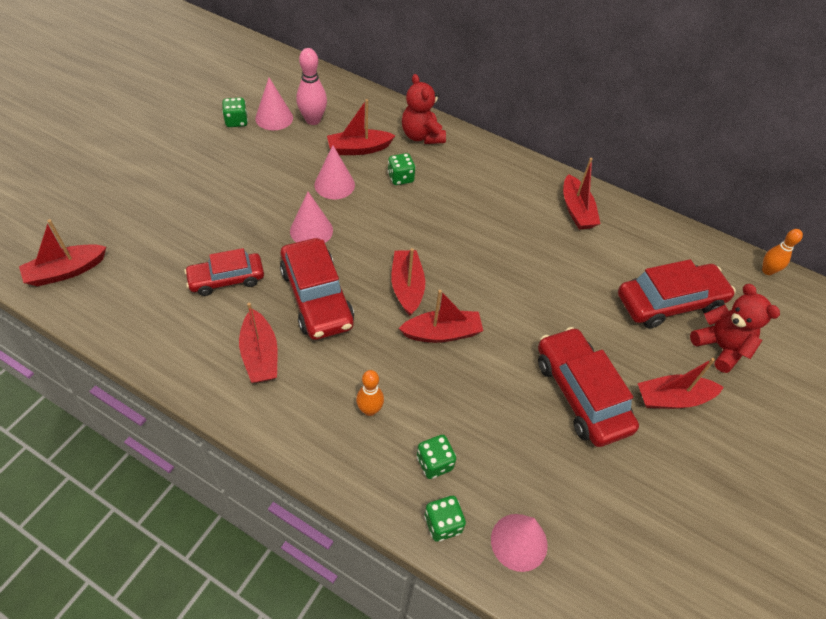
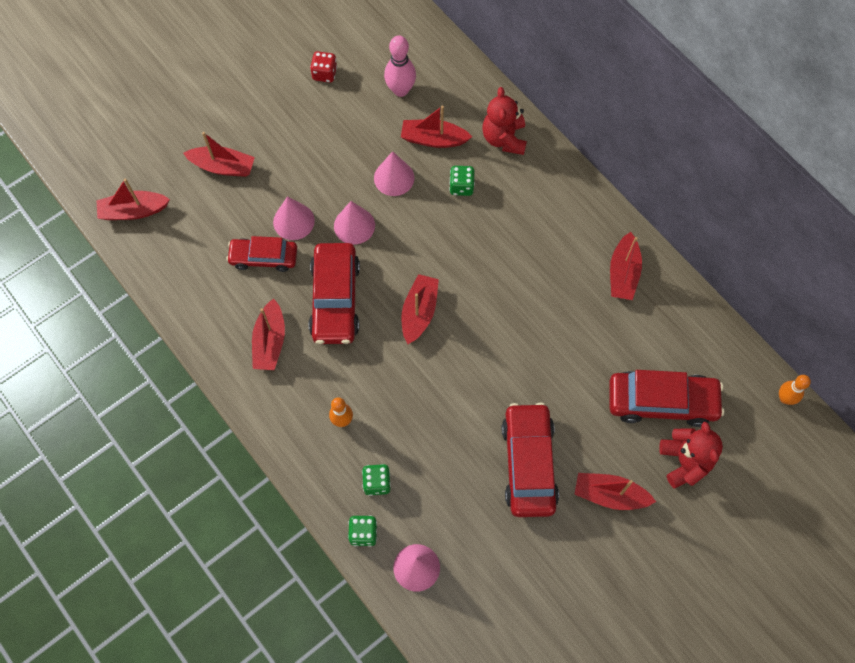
camera: 25 degrees right, 15 degrees up
green dice [222,97,248,127] -> red dice [310,51,337,83]
pink cone [255,78,293,130] -> pink cone moved to [273,196,315,240]
red boat [399,290,483,343] -> red boat moved to [183,132,255,177]

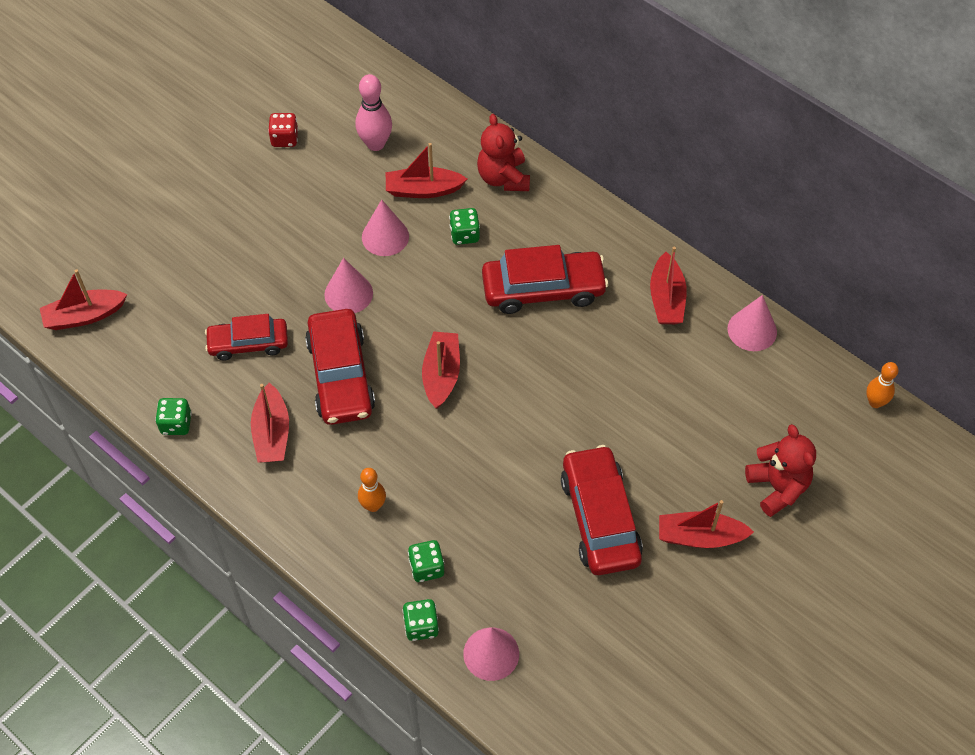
camera: 10 degrees left, 10 degrees down
red boat [183,132,255,177] -> none
pink cone [273,196,315,240] -> pink cone moved to [727,295,777,351]
red car [609,370,724,427] -> red car moved to [482,245,608,314]
none -> green dice [155,398,192,435]

